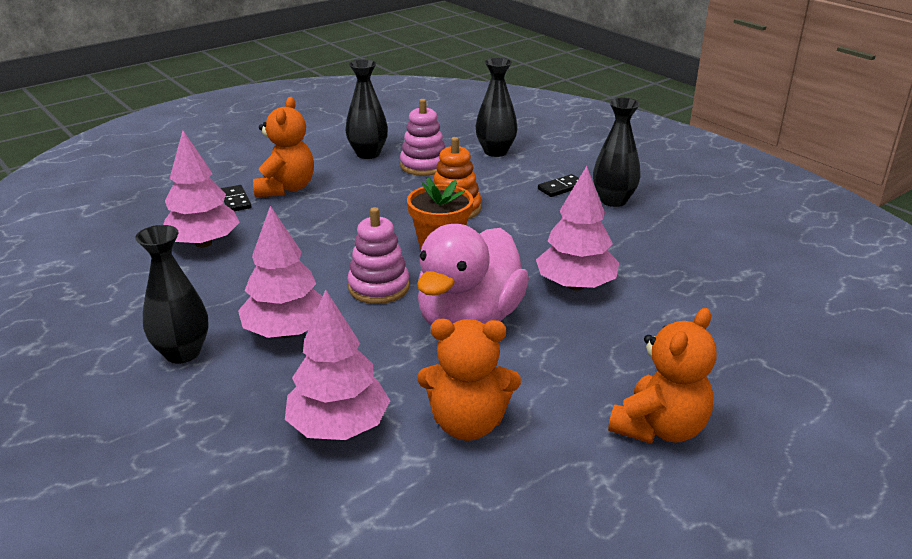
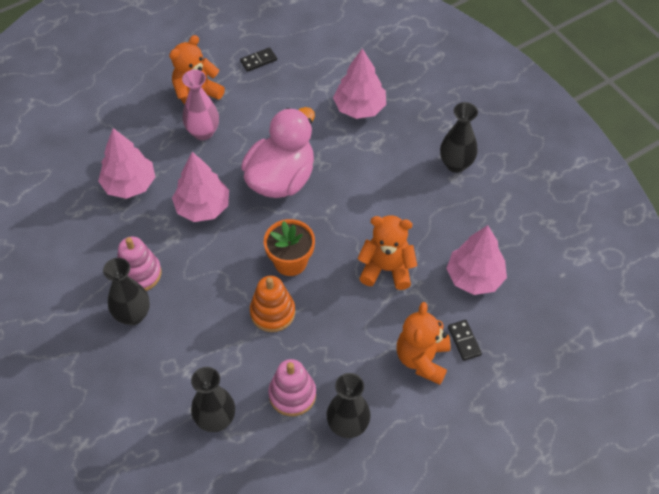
camera: 175 degrees left, 25 degrees up
pink tree [238,206,323,338] -> pink tree moved to [98,128,155,199]
pink stacking toy [347,207,410,304] -> pink stacking toy moved to [117,237,161,291]
orange teddy bear [417,319,521,441] -> orange teddy bear moved to [357,215,417,290]
black domino [538,174,579,197] -> black domino moved to [240,47,277,72]
none -> pink vase [182,70,219,140]

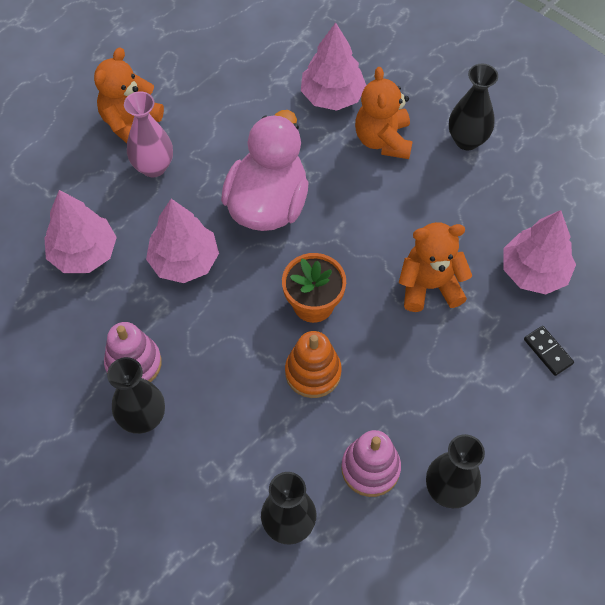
camera: 15 degrees left, 5 degrees up
black domino [240,47,277,72] -> none
orange teddy bear [397,302,451,385] -> orange teddy bear moved to [355,67,413,159]

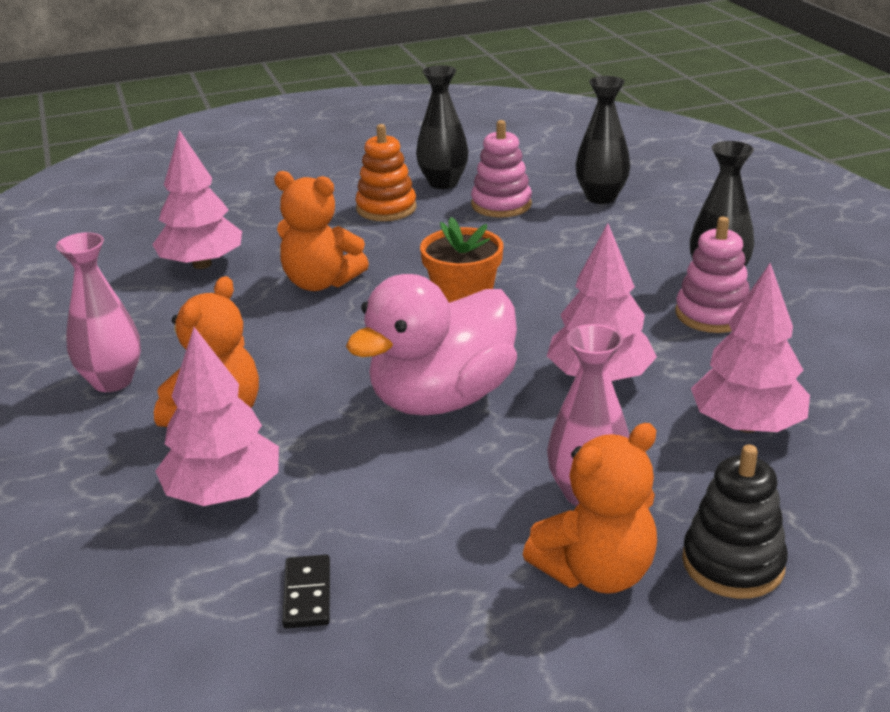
camera: 150 degrees left, 30 degrees down
orange stacking toy [285,331,342,398] -> orange stacking toy moved to [355,124,416,221]
black vase [449,64,498,150] -> pink vase [56,232,141,392]
black domino [524,326,574,376] -> black domino moved to [282,555,330,629]
none -> black stacking toy [682,445,788,599]

